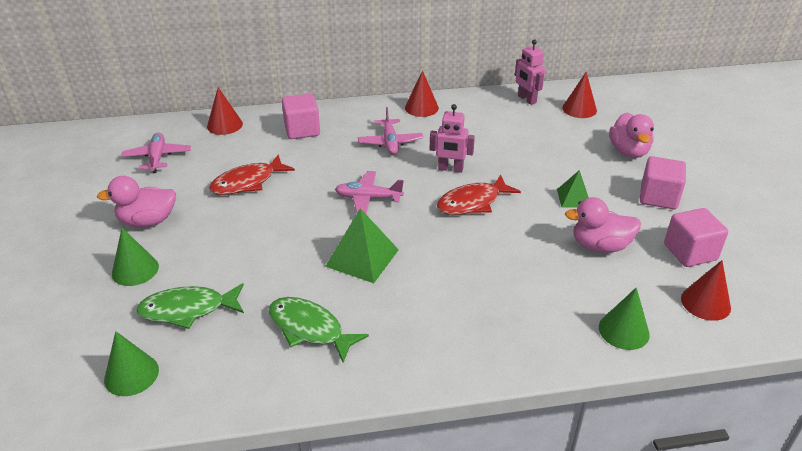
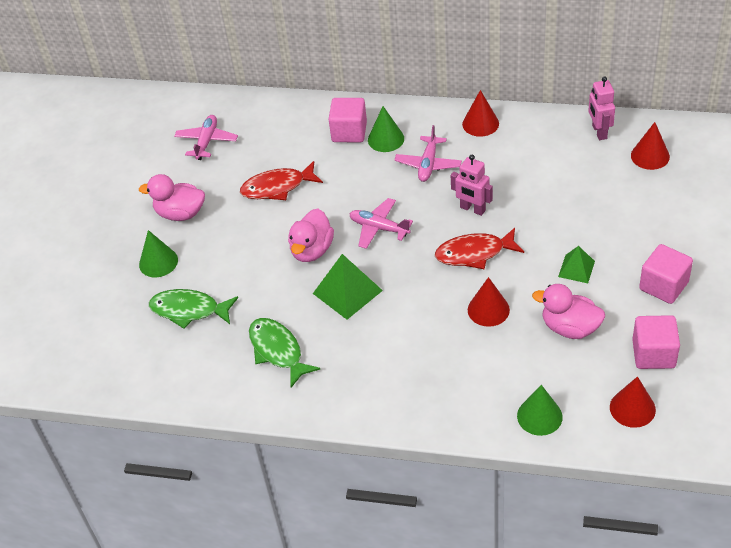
camera: 25 degrees right, 10 degrees up
green cone [104,331,159,396] -> green cone moved to [368,106,404,152]
red cone [207,87,243,135] -> red cone moved to [468,277,510,327]
pink duck [609,113,654,158] -> pink duck moved to [288,209,334,262]

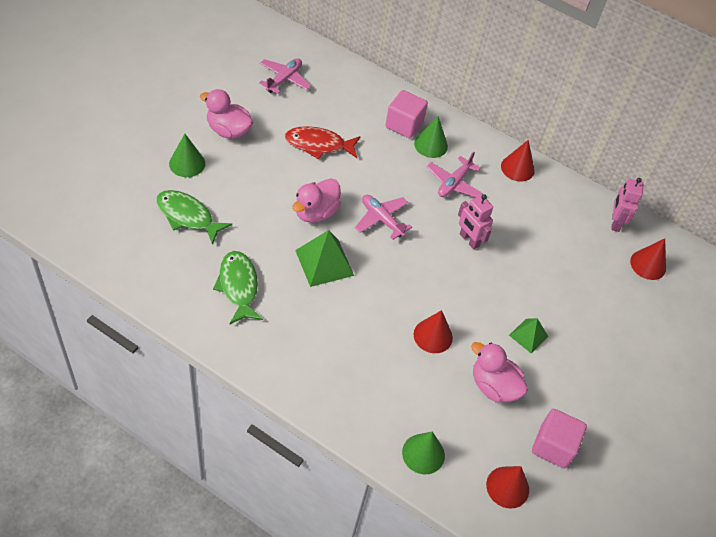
camera: 10 degrees right, 5 degrees up
red fish [435,228,524,269] -> none
pink cube [639,244,693,304] -> none

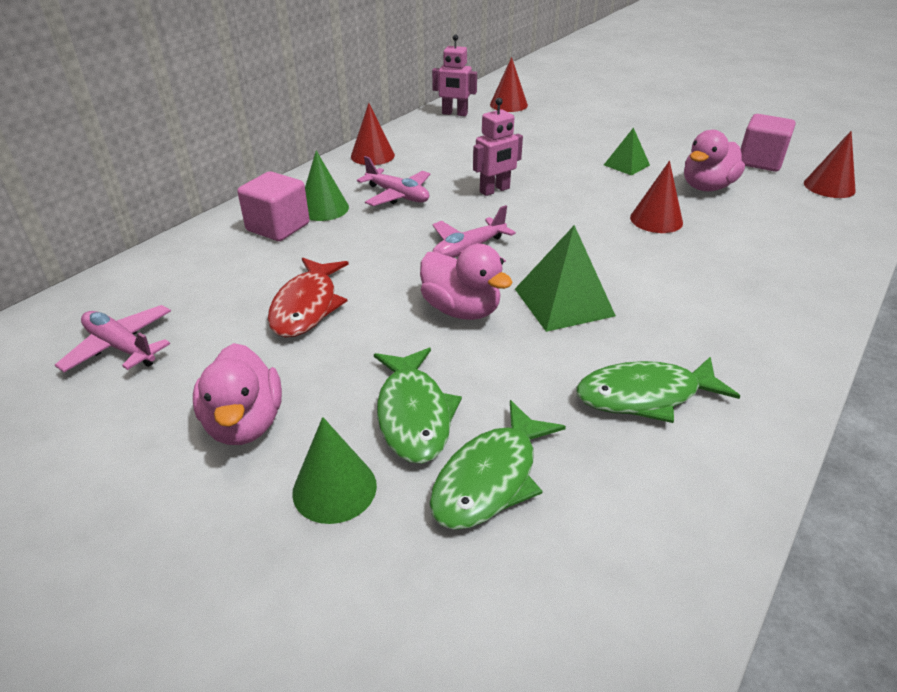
camera: 80 degrees left, 15 degrees down
pink duck [200,89,253,139] -> pink duck turned 45 degrees counterclockwise [193,343,282,445]
green cone [402,432,445,474] -> none
none -> green fish [374,348,462,464]

